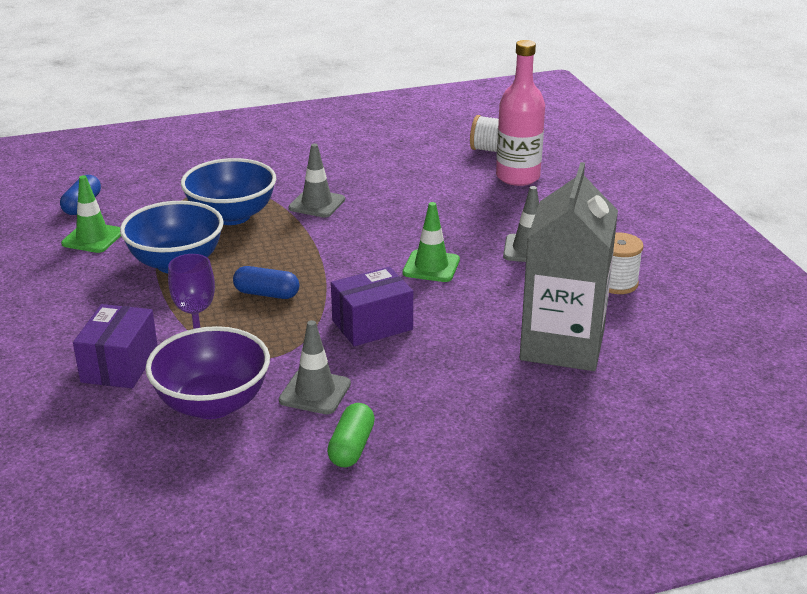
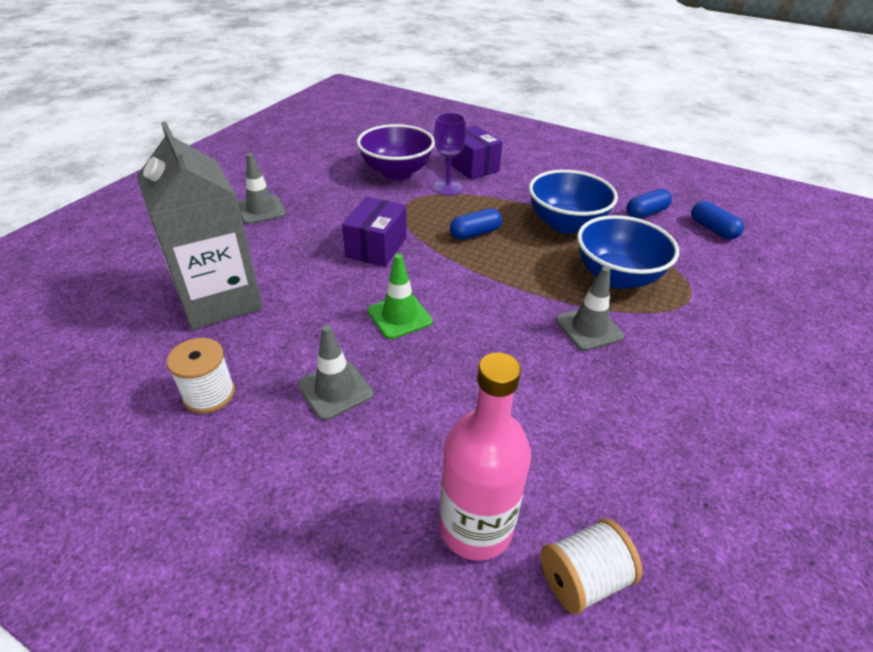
camera: 135 degrees right, 10 degrees up
green traffic cone [61,175,121,253] -> blue capsule [626,189,672,219]
grey traffic cone [279,320,351,414] -> grey traffic cone moved to [238,153,286,224]
green capsule [327,403,375,467] -> none

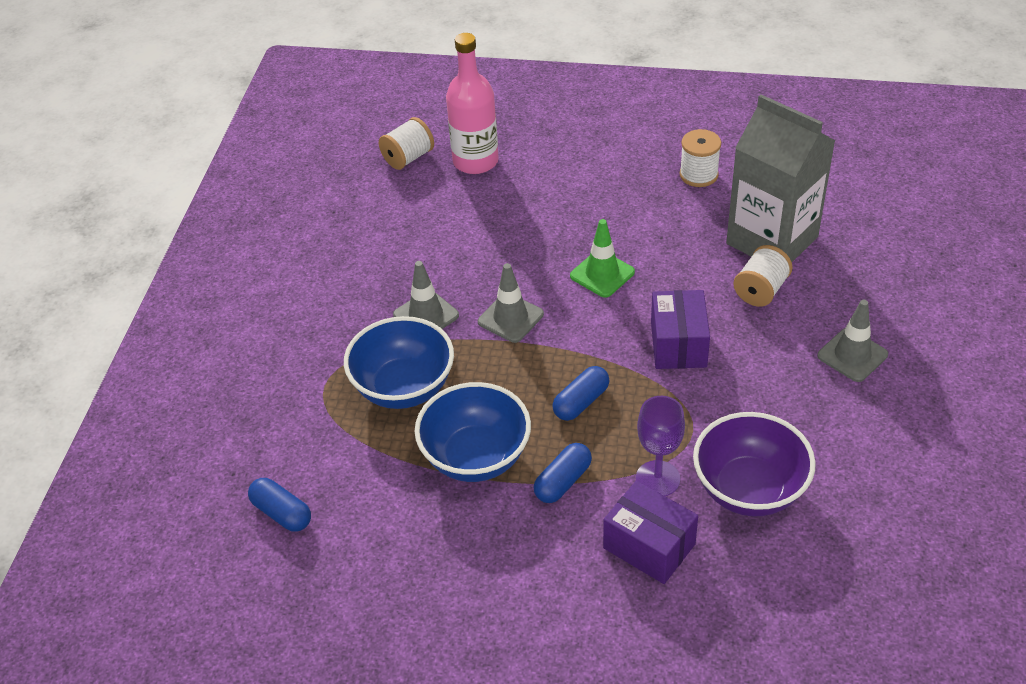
camera: 165 degrees right, 5 degrees up
grey traffic cone [298,325,373,420] -> grey traffic cone moved to [478,263,544,343]
blue capsule [626,189,672,219] -> blue capsule moved to [533,443,592,503]
none -> white spool [733,245,793,307]

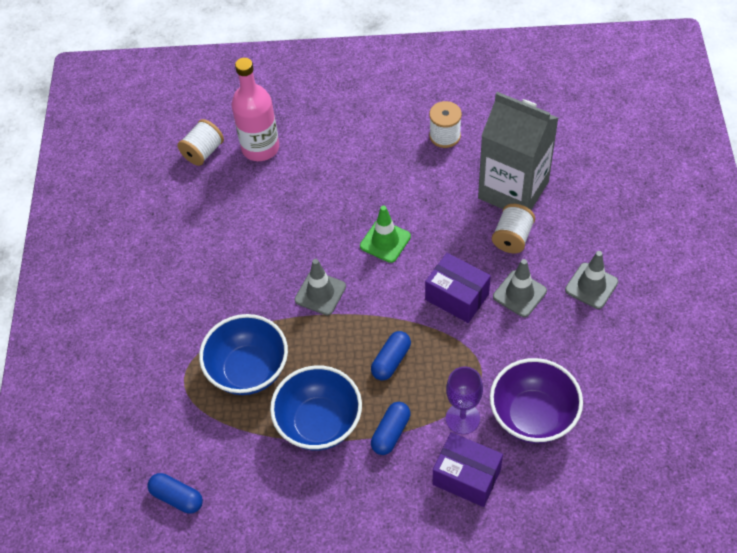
camera: 10 degrees left, 10 degrees up
grey traffic cone [393,261,459,329] -> grey traffic cone moved to [493,259,547,317]
purple box [651,290,710,369] -> purple box turned 45 degrees counterclockwise [425,253,491,323]

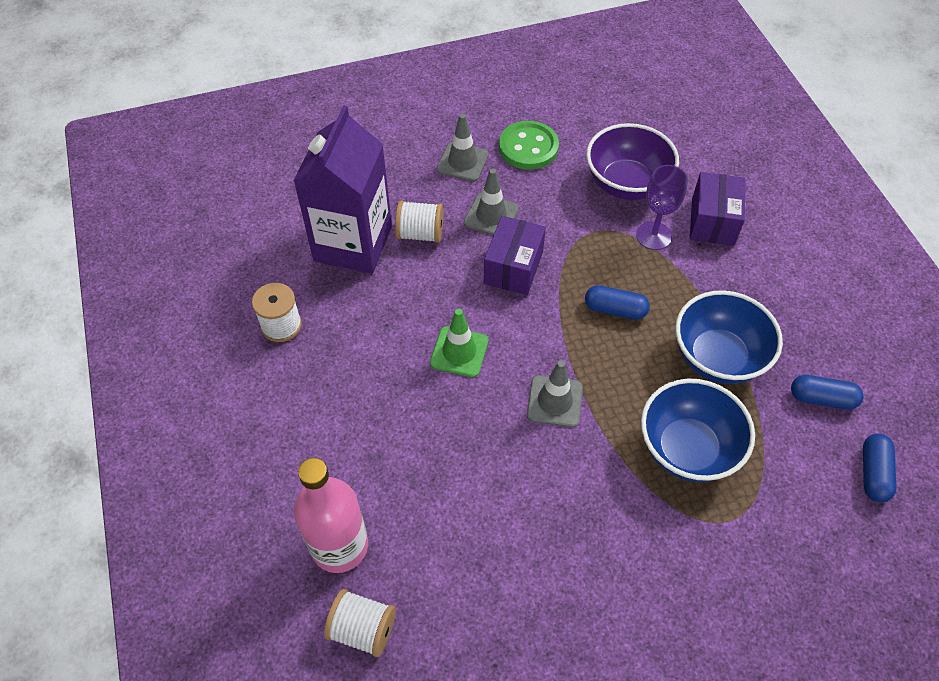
camera: 110 degrees left, 0 degrees up
blue capsule [371,402,410,455] -> blue capsule moved to [791,375,863,410]
grey carton [478,92,558,210] -> purple carton [294,105,392,274]
none -> green button [499,121,559,170]

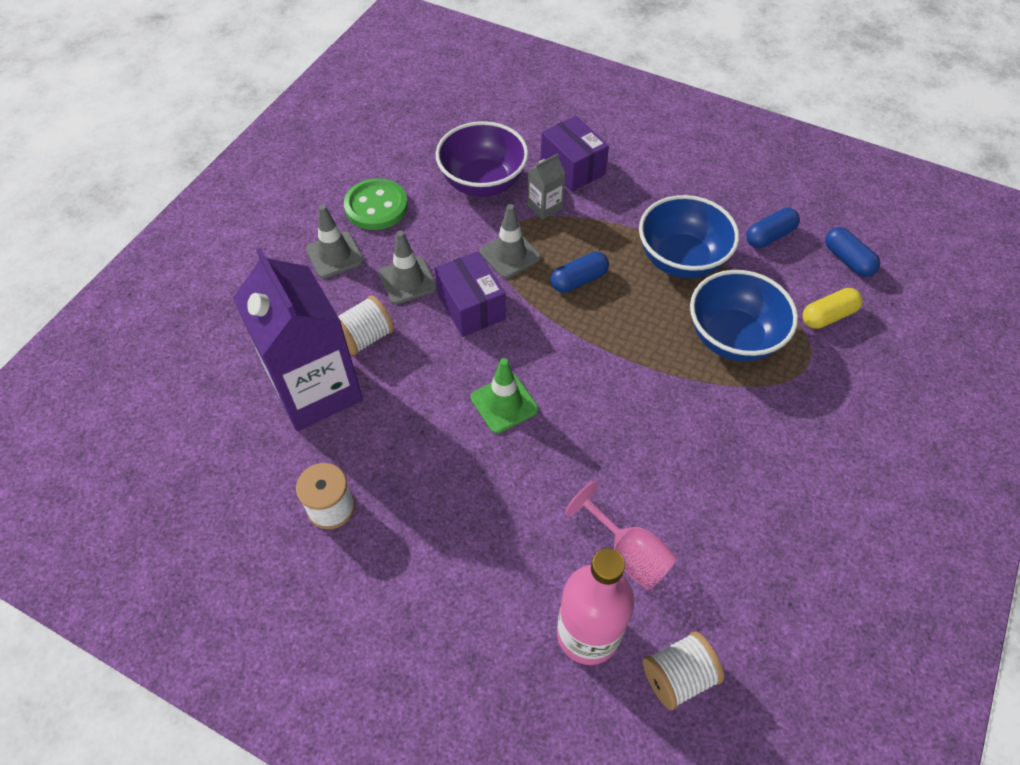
camera: 45 degrees left, 0 degrees up
grey traffic cone [527,360,583,427] -> grey traffic cone moved to [480,204,541,279]
purple goblet [636,165,688,250] -> grey carton [528,154,565,220]
none -> pink goblet [565,481,677,590]
none -> yellow capsule [802,288,863,329]

